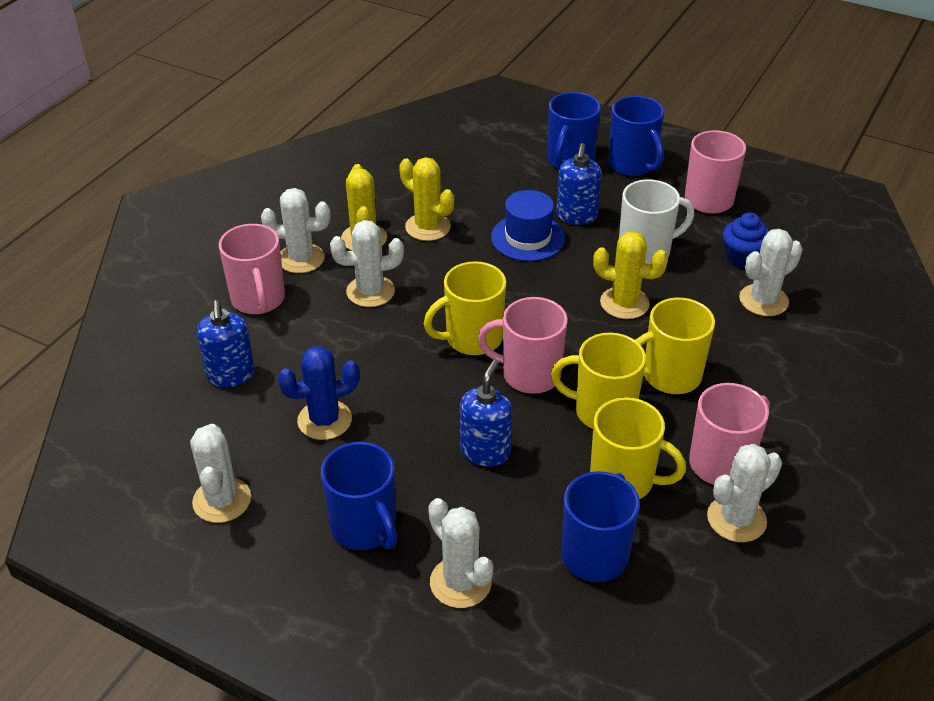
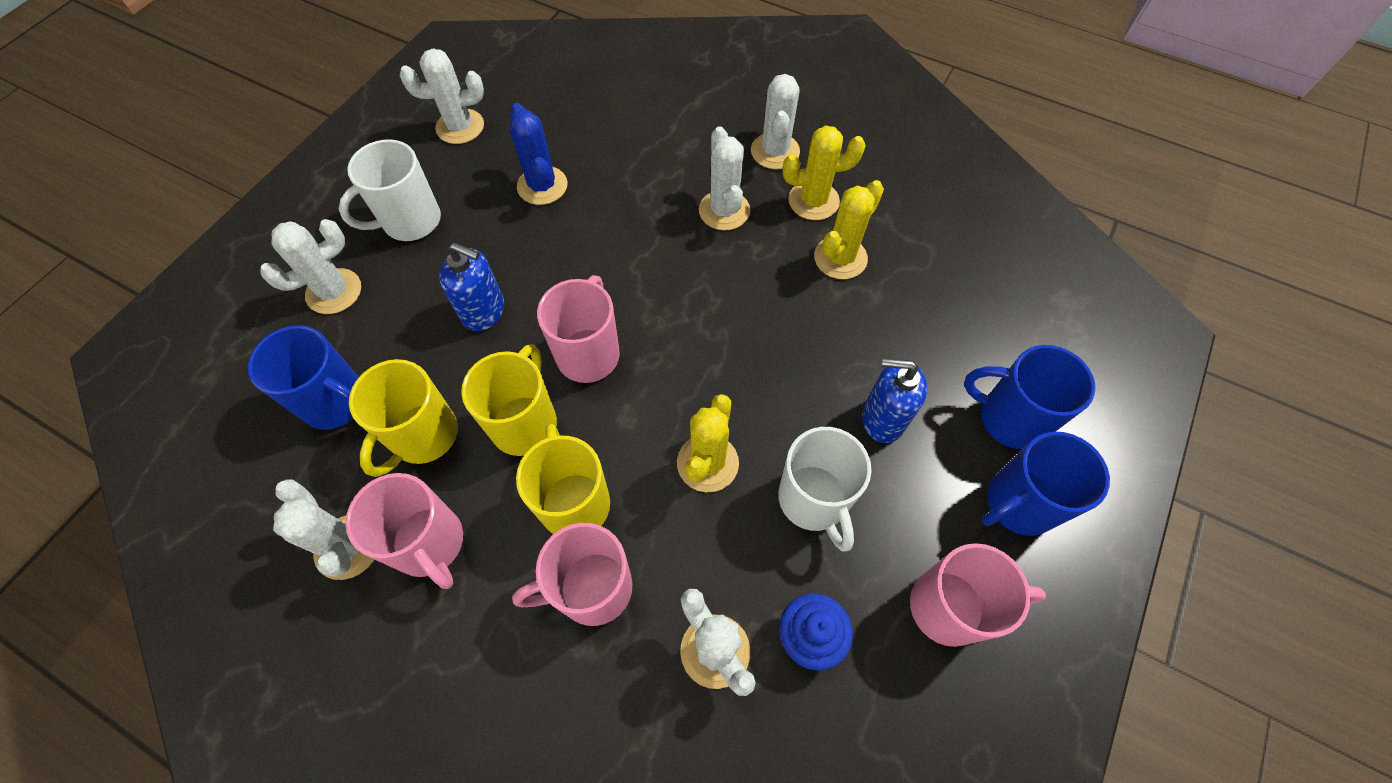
camera: 90 degrees right, 20 degrees up
blue soap dispenser [197,300,255,387] -> none
pink mug [219,224,285,314] -> pink mug moved to [512,523,633,626]
blue mug [321,442,397,550] -> white mug [339,139,441,241]
yellow mug [424,261,506,355] -> none
blue hat [491,190,565,261] -> none

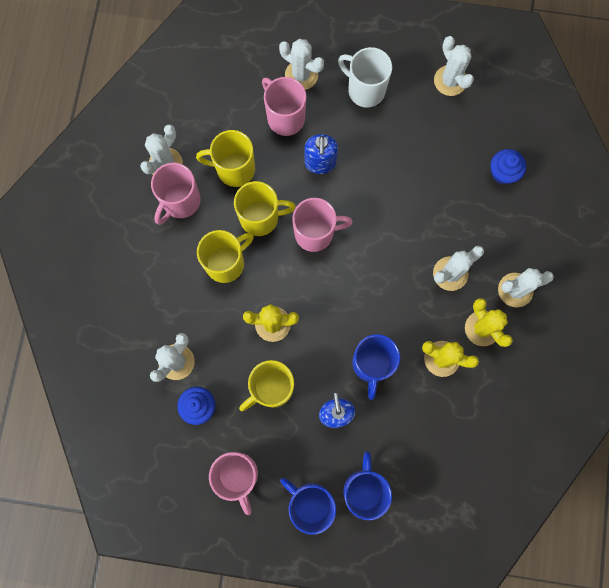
camera: 70 degrees right, 15 degrees up
blue mug [248,325,359,430] -> blue mug moved to [352,334,400,400]
blue cactus [510,103,568,205] -> none
pink mug [512,523,633,626] -> pink mug moved to [262,77,306,136]
white mug [778,427,872,552] -> yellow mug [239,360,294,411]
none -> blue cupcake [491,149,526,184]

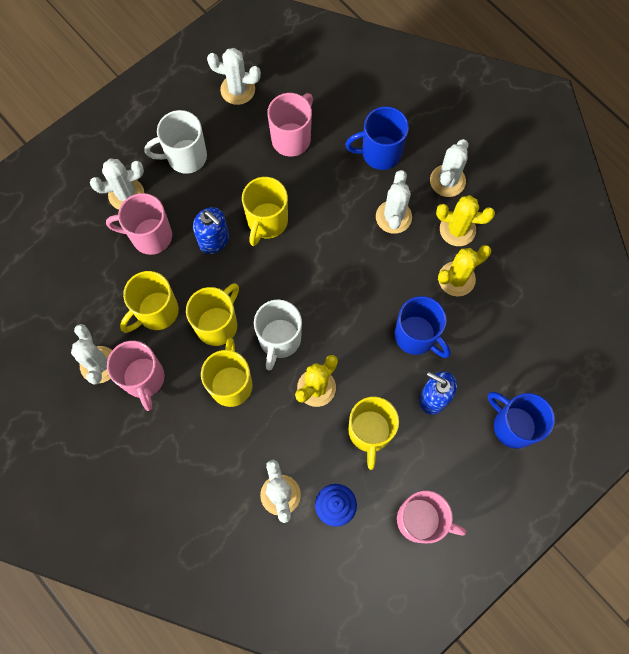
camera: 50 degrees left, 5 degrees down
blue mug [280,478,336,535] -> blue mug moved to [345,106,409,170]
pink mug [292,198,353,252] -> pink mug moved to [267,93,313,157]
blue cupcake [491,149,526,184] -> none
none -> yellow mug [242,177,288,246]
none -> white mug [254,299,302,371]

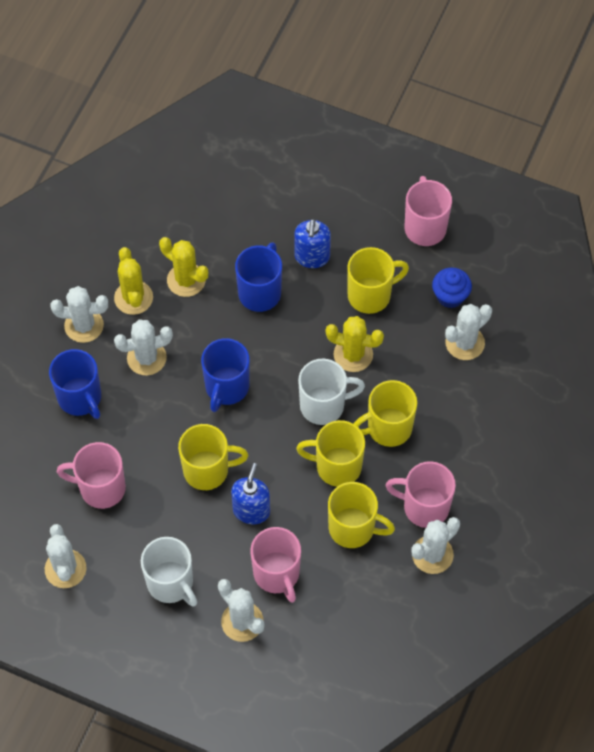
camera: 115 degrees left, 10 degrees down
pink mug [107,341,164,411] -> pink mug turned 120 degrees counterclockwise [385,461,456,528]
blue mug [488,392,555,449] -> blue mug moved to [201,338,250,412]

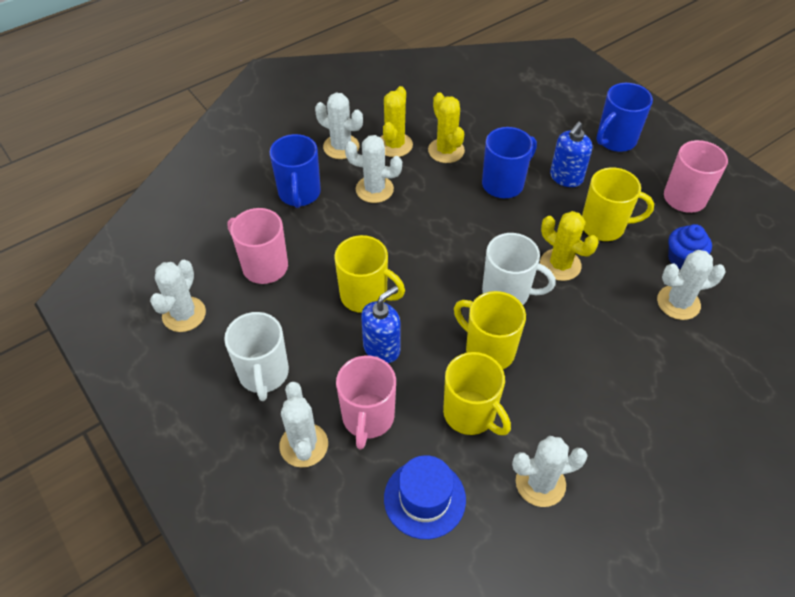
camera: 30 degrees right, 10 degrees down
blue mug [201,338,250,412] -> blue mug moved to [596,83,653,152]
yellow mug [353,380,417,447] -> none
pink mug [385,461,456,528] -> none
none -> blue hat [384,455,466,539]

